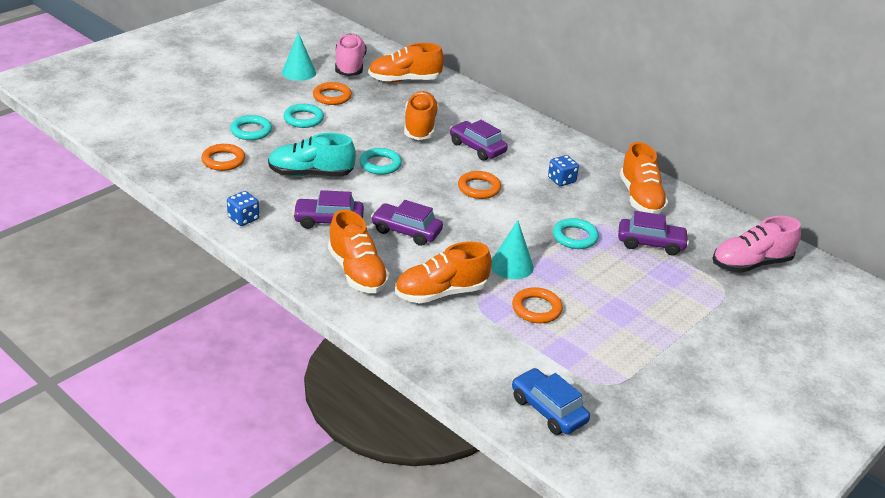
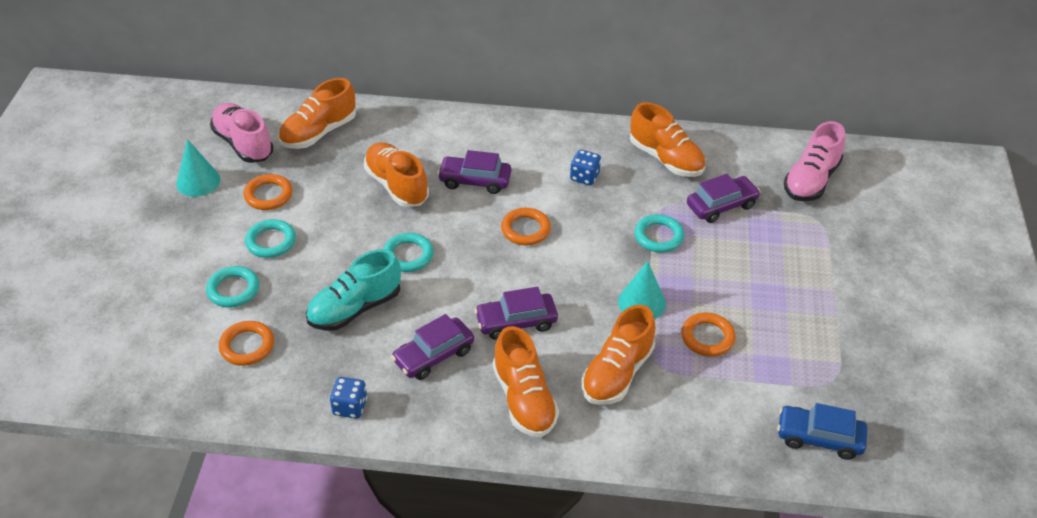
camera: 35 degrees left, 10 degrees up
orange shoe [328,210,390,293] -> orange shoe turned 45 degrees clockwise [493,326,559,437]

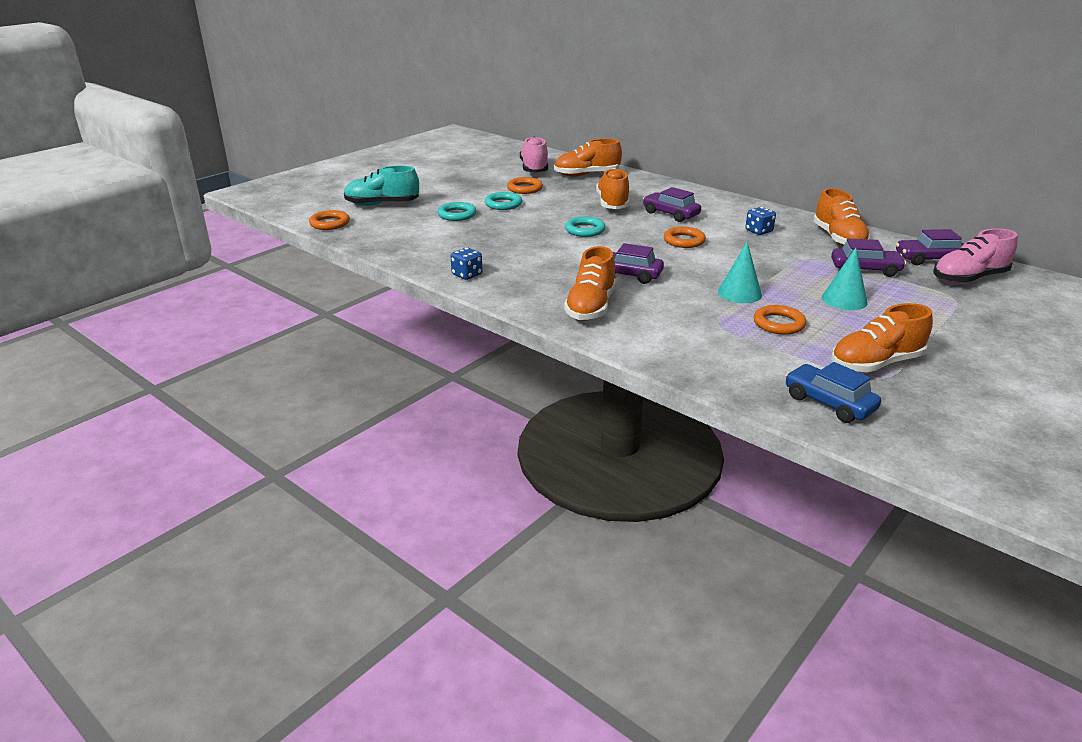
camera: 35 degrees right, 15 degrees down
turquoise cone [176,139,220,197] -> turquoise cone moved to [822,248,868,310]
orange ring [219,321,274,366] -> orange ring moved to [309,210,350,230]
turquoise shoe [306,249,401,331] -> turquoise shoe moved to [344,166,419,206]
purple car [391,314,474,380] -> purple car moved to [896,229,964,265]
orange shoe [581,305,655,405] -> orange shoe moved to [831,303,933,372]
turquoise ring [634,214,684,253] -> none

